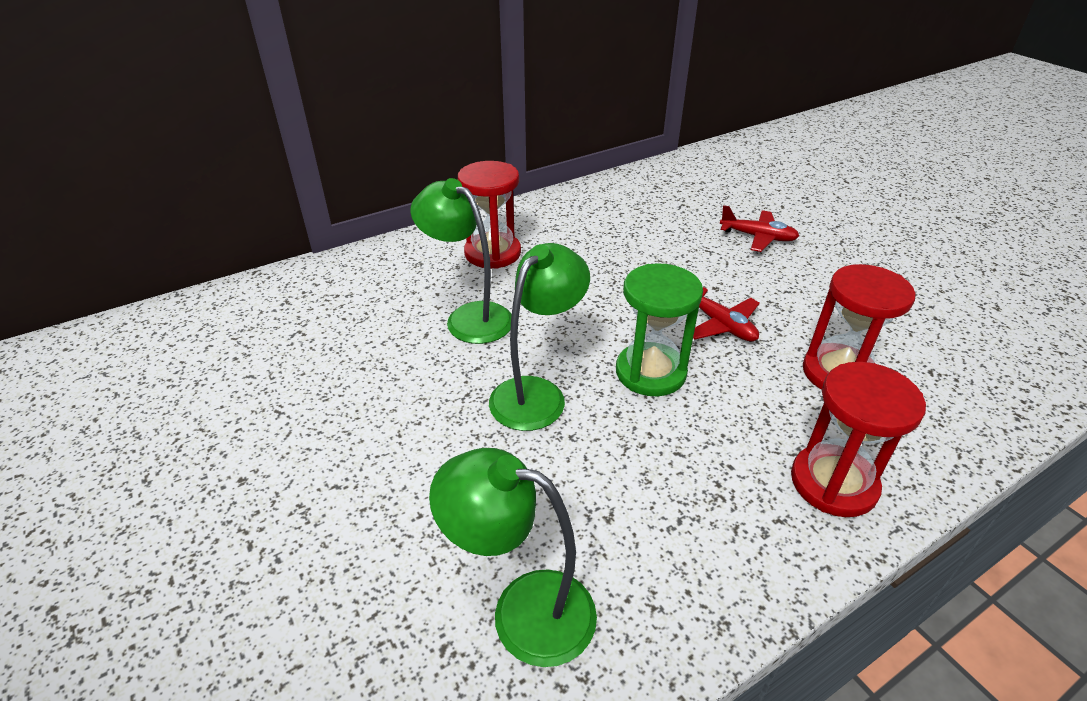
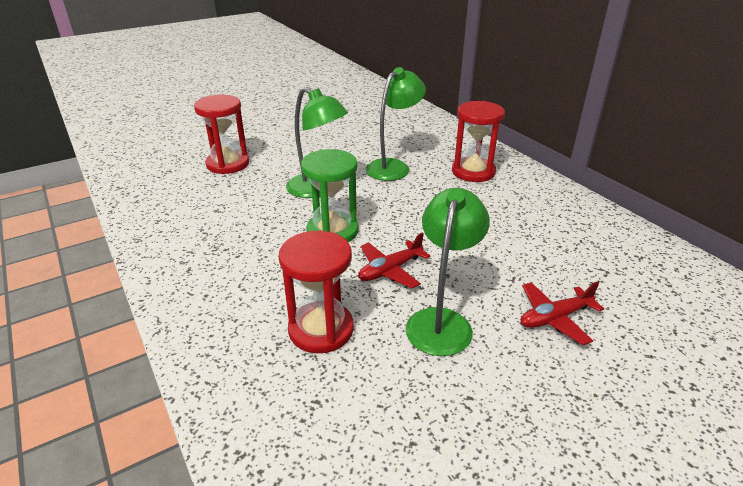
camera: 90 degrees right, 5 degrees down
green lamp [429,448,597,667] -> green lamp moved to [405,188,490,356]
red plane [720,205,799,252] -> red plane turned 45 degrees clockwise [521,281,604,345]
red hourglass [791,362,926,517] -> red hourglass moved to [194,95,249,174]

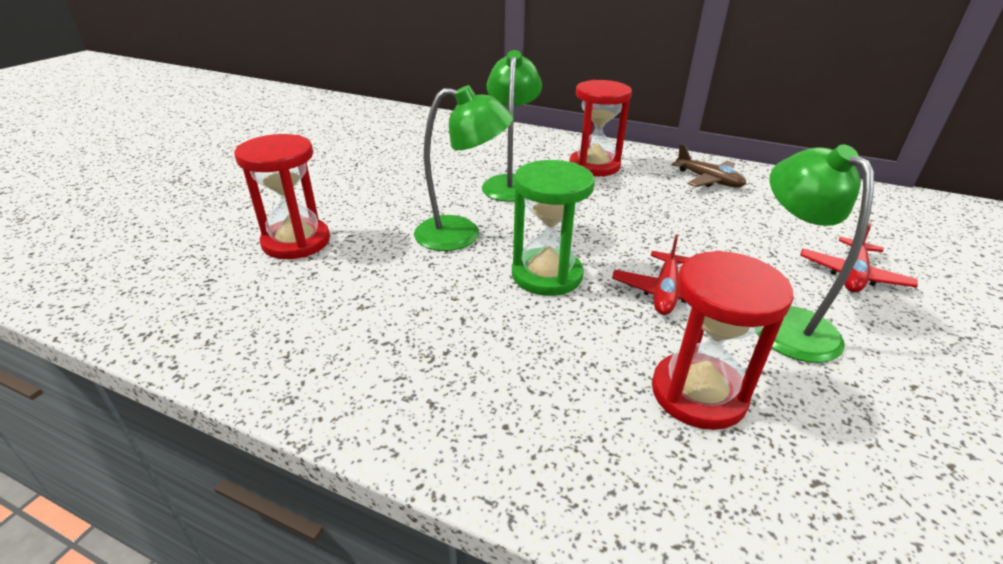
camera: 35 degrees left, 0 degrees up
none -> brown plane [672,144,746,187]

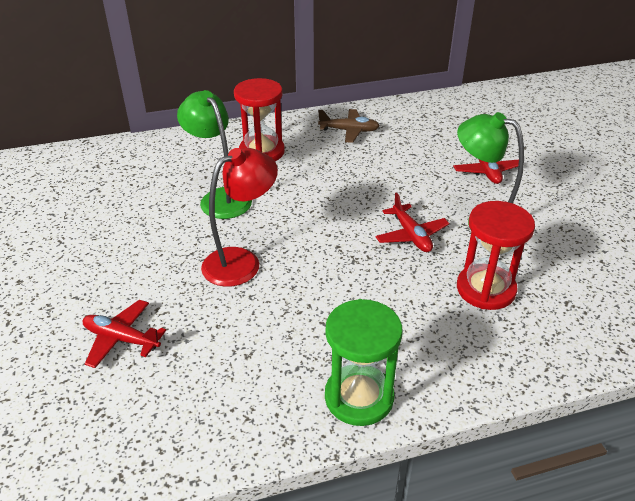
camera: 40 degrees left, 5 degrees up
red hourglass [234,134,330,259] -> red plane [83,300,166,368]
green lamp [414,85,514,251] -> red lamp [201,148,278,287]
green hourglass [512,160,595,296] -> green hourglass moved to [325,299,403,426]

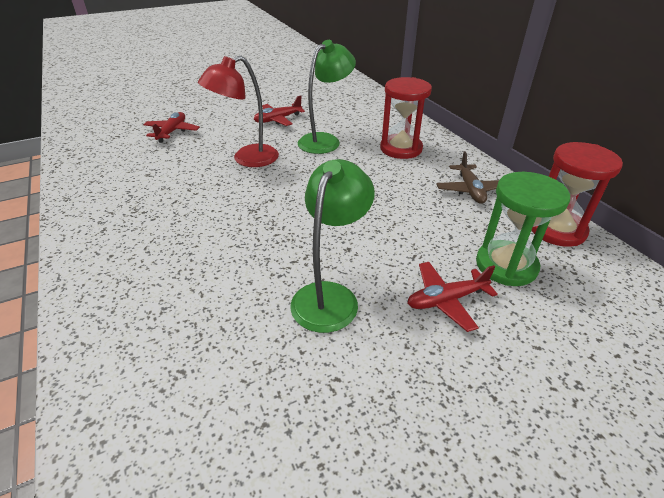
camera: 80 degrees right, 0 degrees up
red lamp [201,148,278,287] -> red lamp turned 105 degrees clockwise [198,56,279,167]
green hourglass [325,299,403,426] -> green hourglass moved to [476,172,570,286]
red plane [375,192,450,252] -> red plane moved to [254,95,305,126]
red hourglass [457,201,535,310] -> red hourglass moved to [531,142,623,247]

